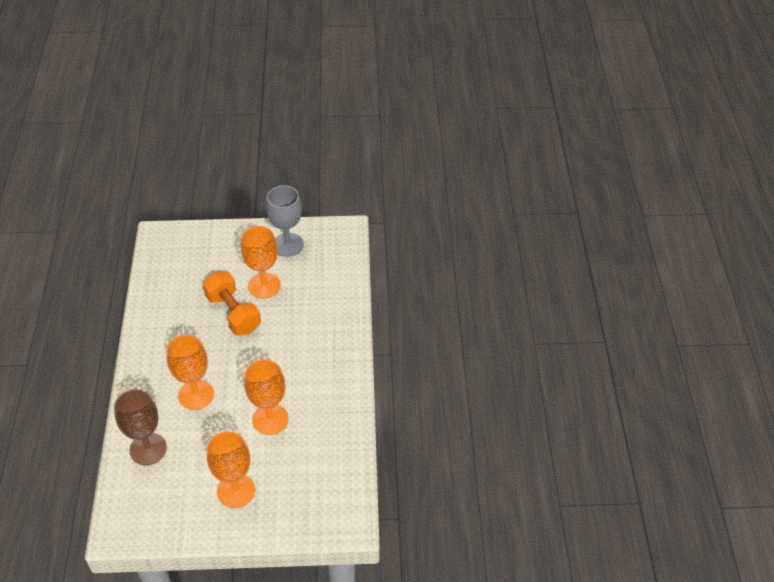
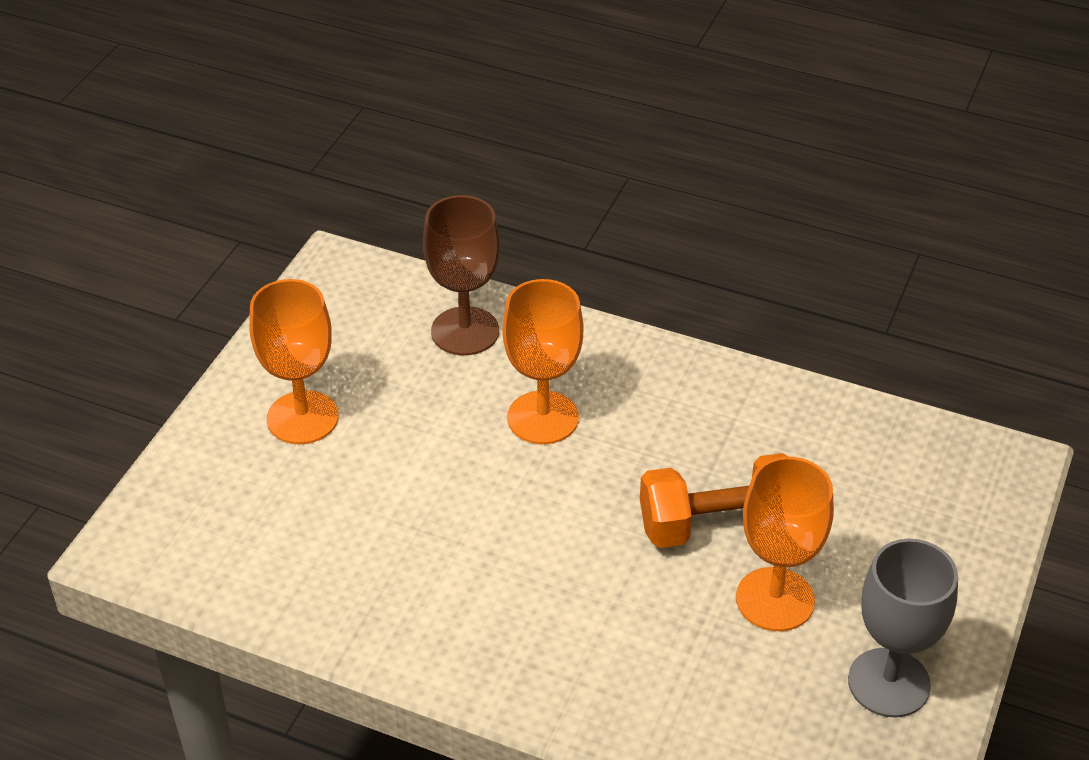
camera: 115 degrees right, 5 degrees down
orange goblet [244,359,288,435] -> none

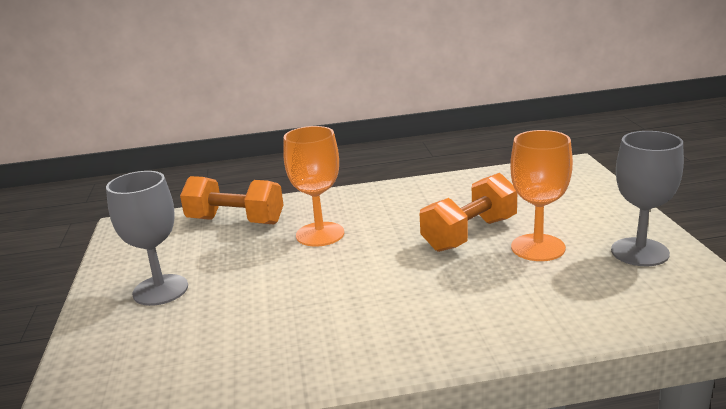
camera: 30 degrees left, 20 degrees down
orange goblet [249,279,339,444] -> grey goblet [106,171,188,306]
brown goblet [423,195,500,355] -> orange dumbbell [180,176,283,224]

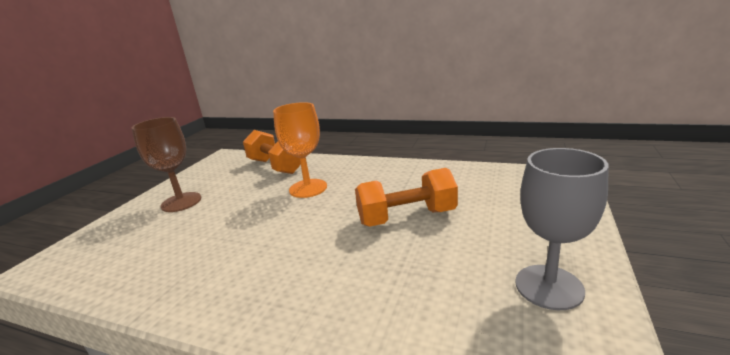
camera: 30 degrees right, 0 degrees up
grey goblet [106,171,188,306] -> brown goblet [132,117,201,212]
orange goblet [510,130,573,261] -> none

